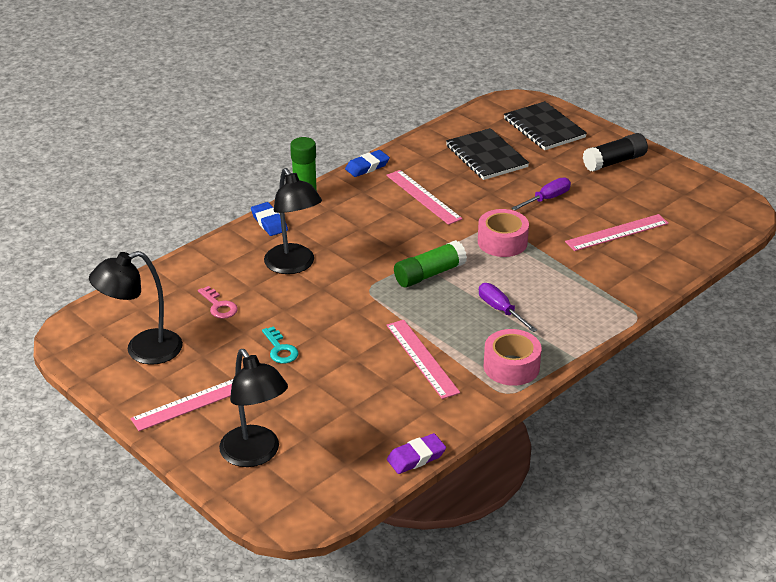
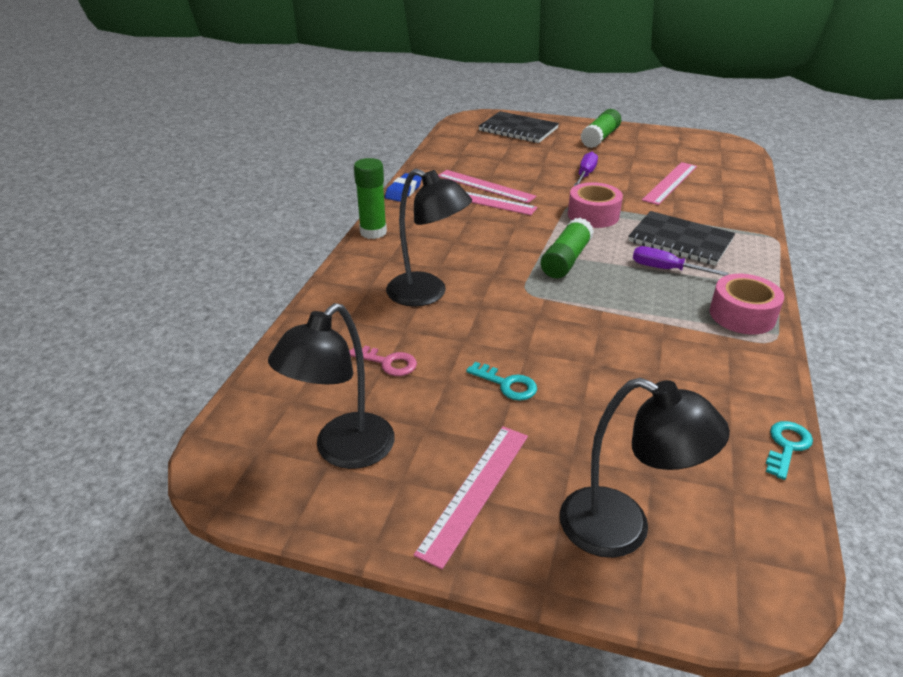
camera: 30 degrees left, 0 degrees up
blue eraser [251,202,288,236] -> none
pink ruler [386,320,460,399] -> pink ruler moved to [438,170,537,203]
purple eraser [387,433,446,474] -> turquoise key [766,421,813,480]
black notebook [446,128,529,180] -> black notebook moved to [628,211,735,266]
black glue stick [583,133,648,171] -> green glue stick [581,109,621,148]

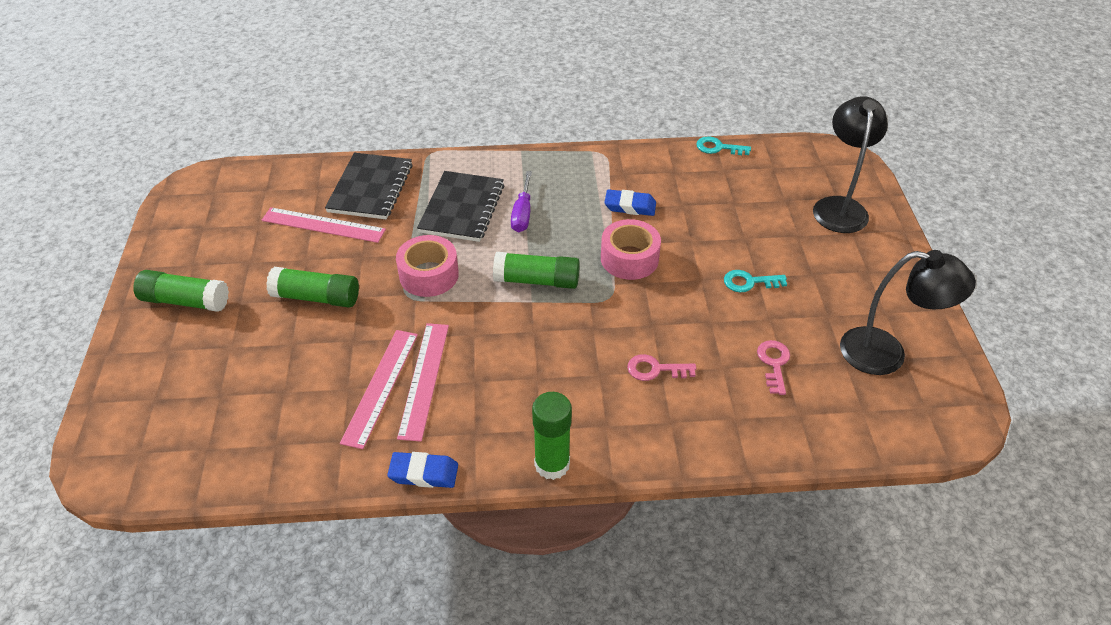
camera: 110 degrees left, 10 degrees up
black lamp [386,169,472,307] -> pink key [627,354,696,381]
pink ruler [414,426,528,569] -> none
turquoise key [466,362,537,401] -> turquoise key turned 105 degrees counterclockwise [724,270,787,292]
black notebook [479,111,559,143] -> black notebook moved to [325,153,413,219]
purple screwdriver [574,152,598,186] -> green glue stick [266,267,359,308]
pink tape [710,274,784,334] -> pink tape moved to [601,219,661,280]
none -> blue eraser [604,189,656,216]

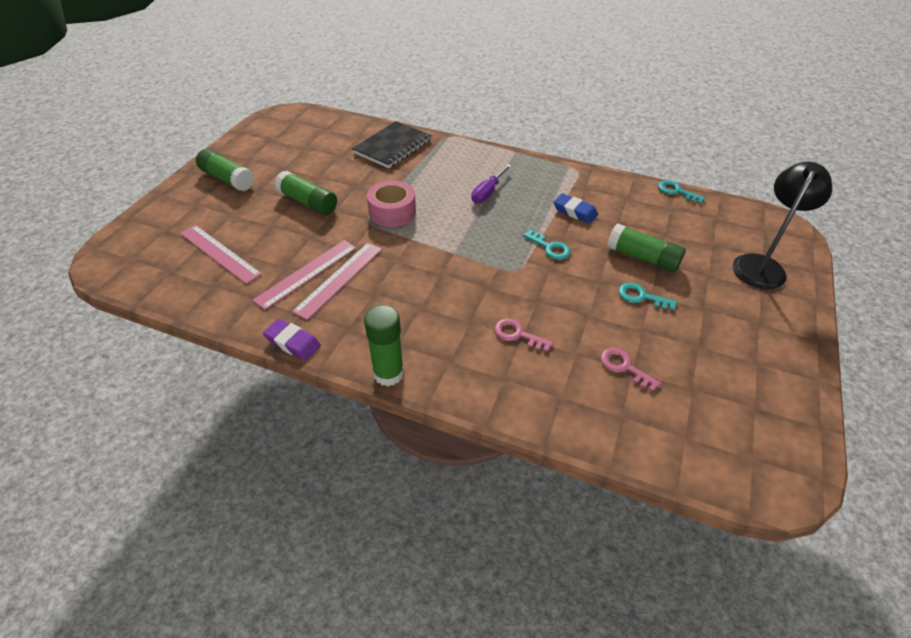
camera: 25 degrees right, 0 degrees up
pink ruler [262,207,386,243] -> pink ruler moved to [180,225,262,284]
blue eraser [387,452,458,488] -> purple eraser [263,319,321,361]
black notebook [417,171,504,242] -> none
green glue stick [493,252,580,289] -> green glue stick moved to [607,223,686,273]
pink tape [601,219,661,280] -> turquoise key [523,230,571,260]
pink key [757,340,790,395] -> pink key turned 75 degrees counterclockwise [600,348,661,392]
black lamp [840,250,976,375] -> none

